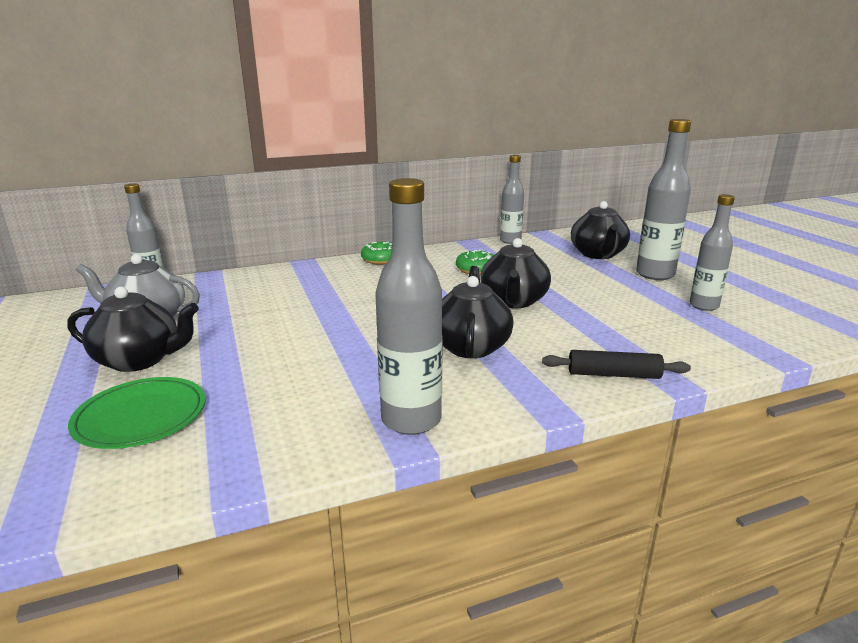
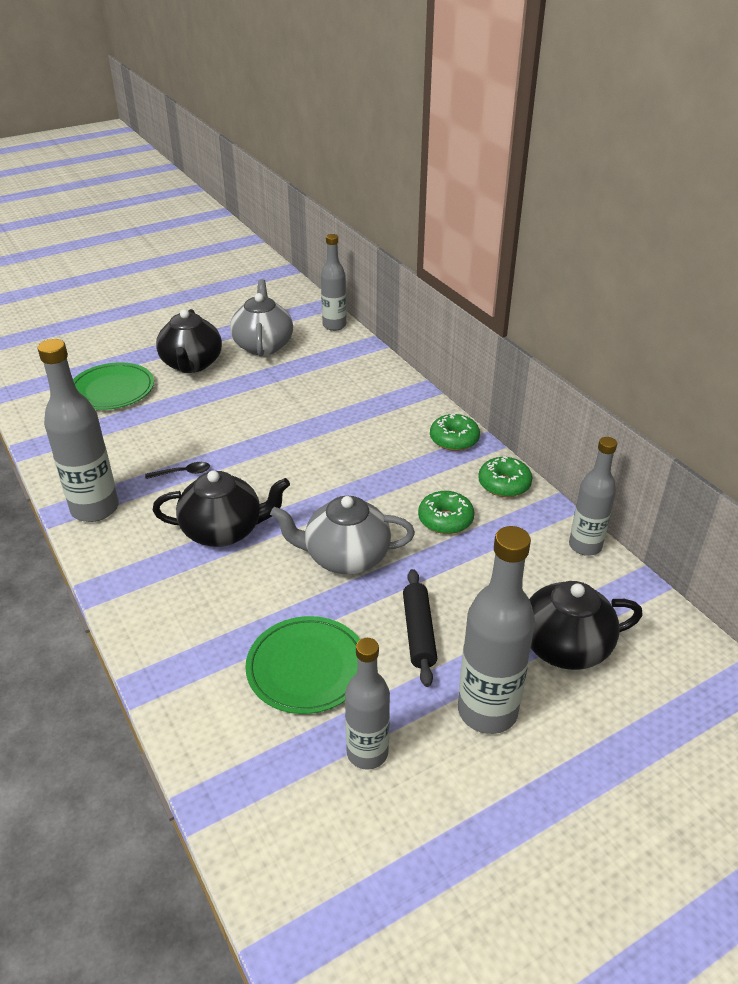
camera: 80 degrees right, 15 degrees up
black teapot [480,238,551,308] -> grey teapot [270,496,415,574]
black rolling pin [542,350,691,379] -> black rolling pin moved to [403,569,437,687]
none -> black spoon [145,462,210,479]
none -> green plate [245,616,360,714]
none -> green donut [478,456,532,497]

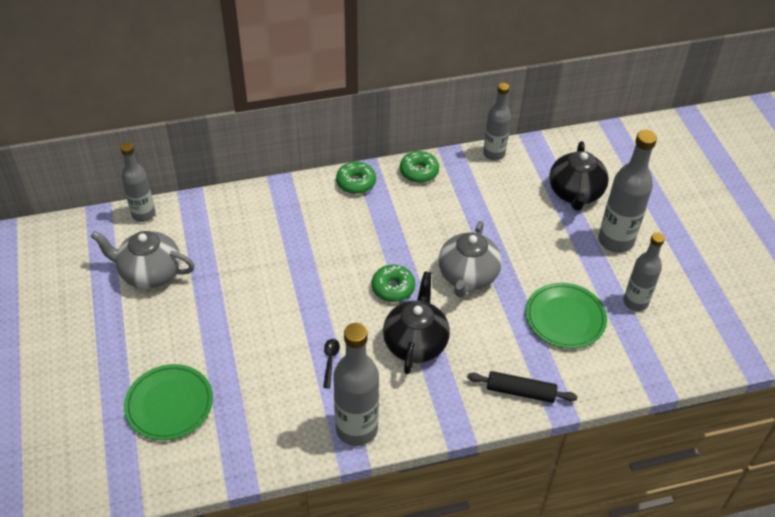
camera: 75 degrees left, 10 degrees up
black teapot [156,309,222,373] -> none
black rolling pin [403,569,437,687] -> black rolling pin moved to [467,371,578,403]
green donut [418,491,474,534] -> green donut moved to [372,265,415,302]

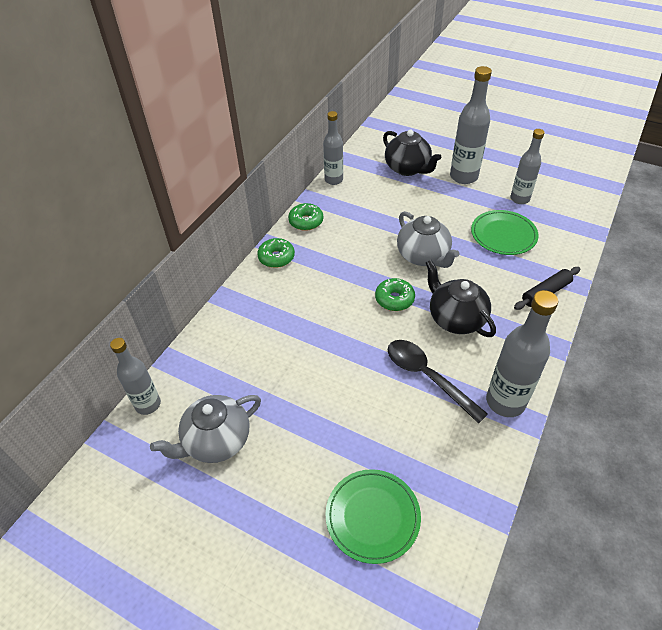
camera: 45 degrees left, 0 degrees up
black spoon [323,339,340,388] -> black spoon [388,340,488,424], size x2.21

